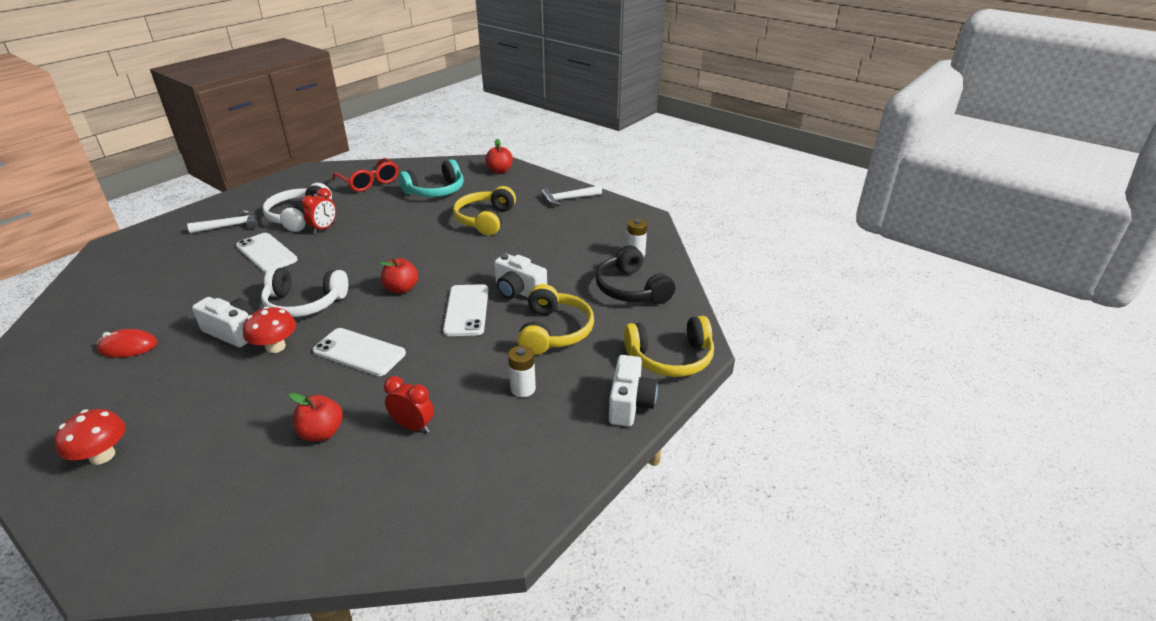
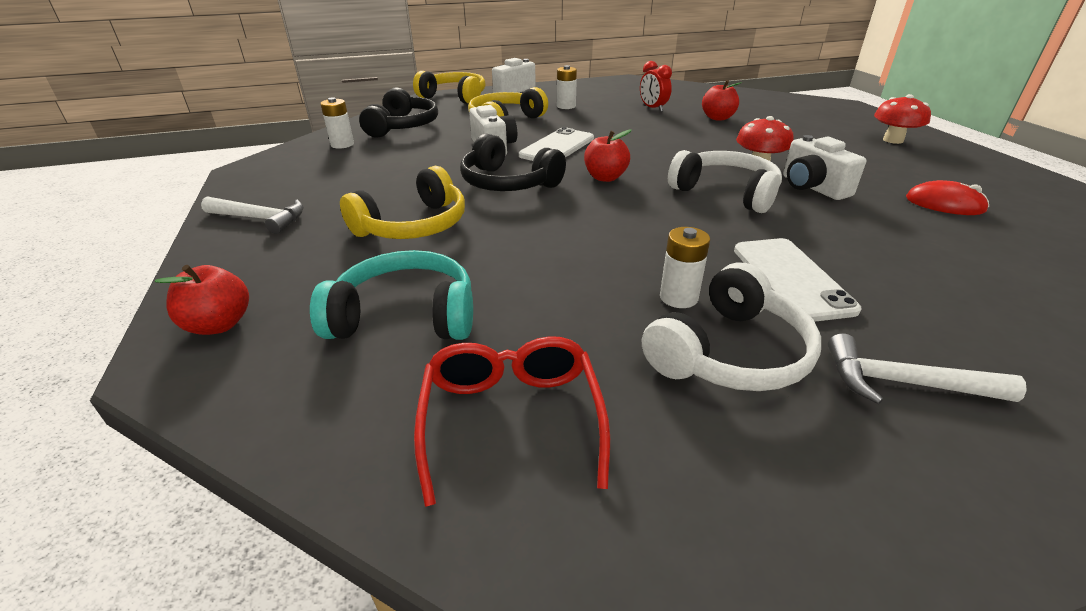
camera: 145 degrees left, 0 degrees up
red clock [302,188,336,234] -> white battery [660,227,710,308]
white phone [313,328,406,376] -> none
none -> black headphones [460,134,566,191]

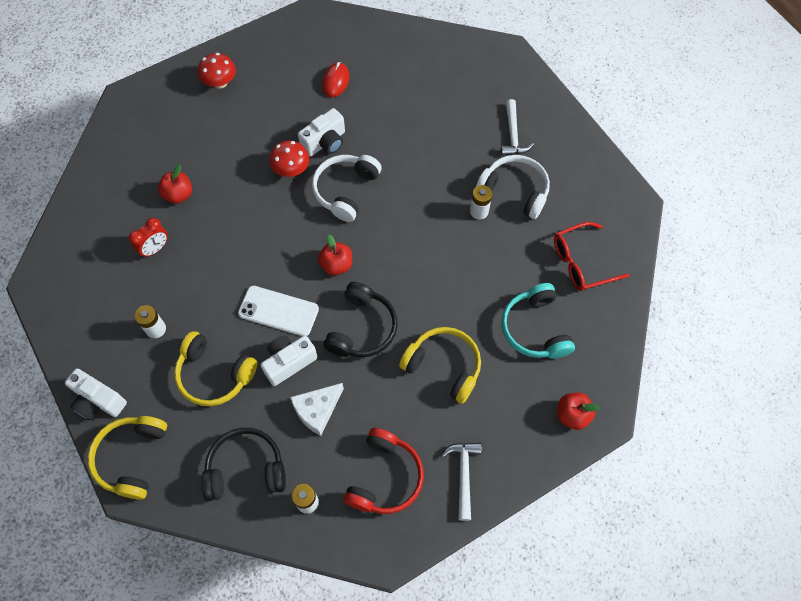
camera: 105 degrees left, 30 degrees up
white phone [734,238,861,322] -> none
none -> white cheese [290,383,344,436]
none -> red headphones [343,428,424,514]

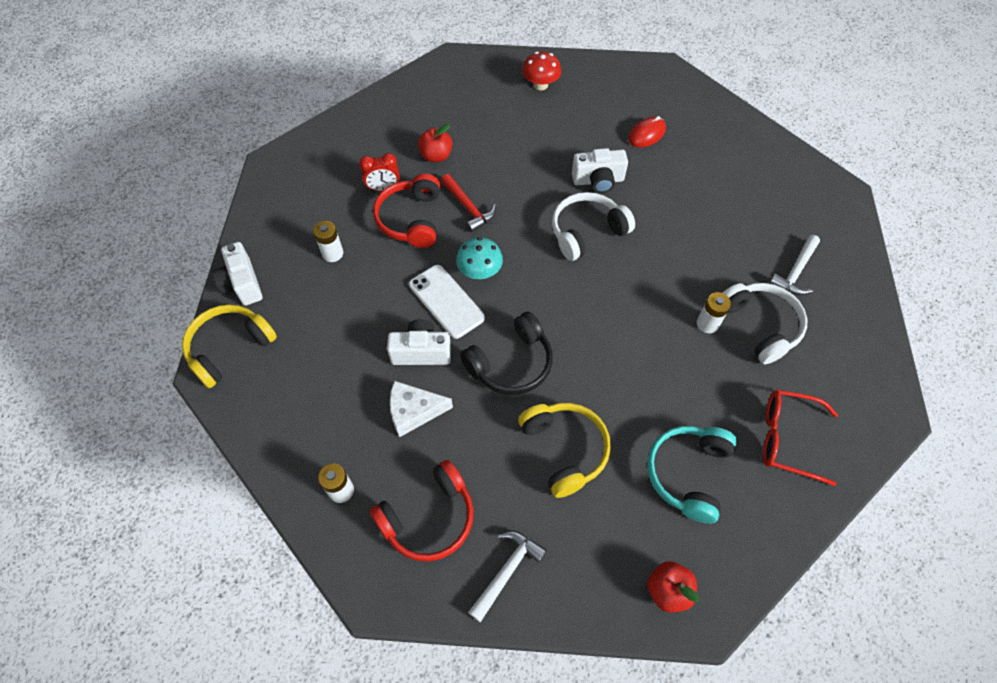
camera: 35 degrees right, 5 degrees down
yellow headphones [174,331,257,406] -> none
black headphones [201,428,286,501] -> none
red mushroom [270,140,309,177] -> none
red apple [318,235,352,276] -> none
none -> red headphones [373,174,440,248]
none -> red hammer [441,174,496,232]
none -> turquoise mushroom [456,237,503,279]

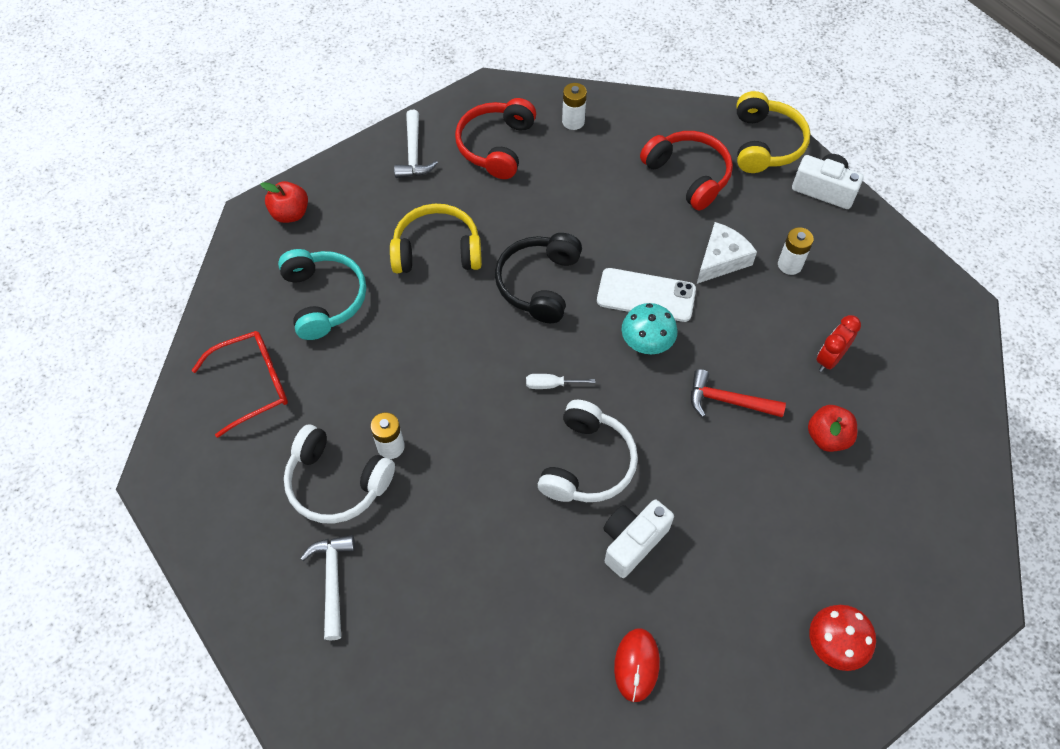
camera: 140 degrees right, 0 degrees up
red headphones [373,174,440,248] -> red headphones moved to [640,131,733,210]
white camera [387,319,451,365] -> none
white cheese [390,381,453,437] -> white cheese moved to [697,222,757,284]
yellow headphones [518,403,611,498] -> yellow headphones turned 150 degrees clockwise [390,204,482,273]
none -> white screwdriver [526,374,595,389]

